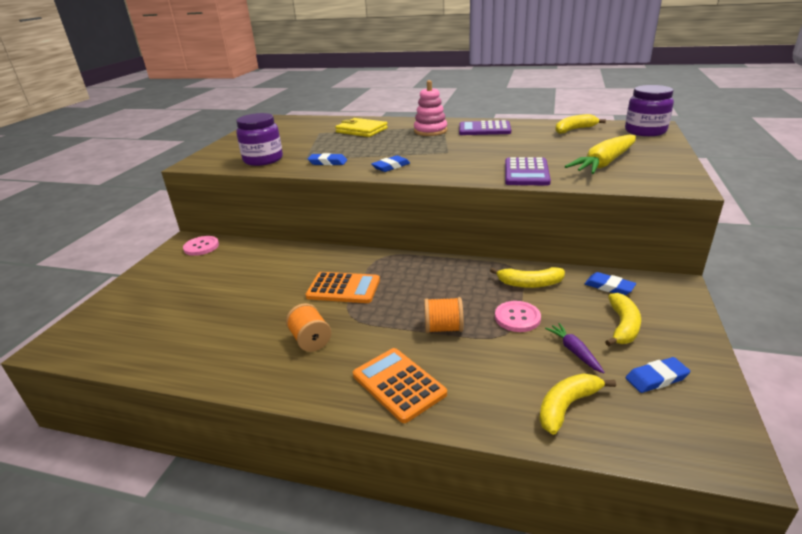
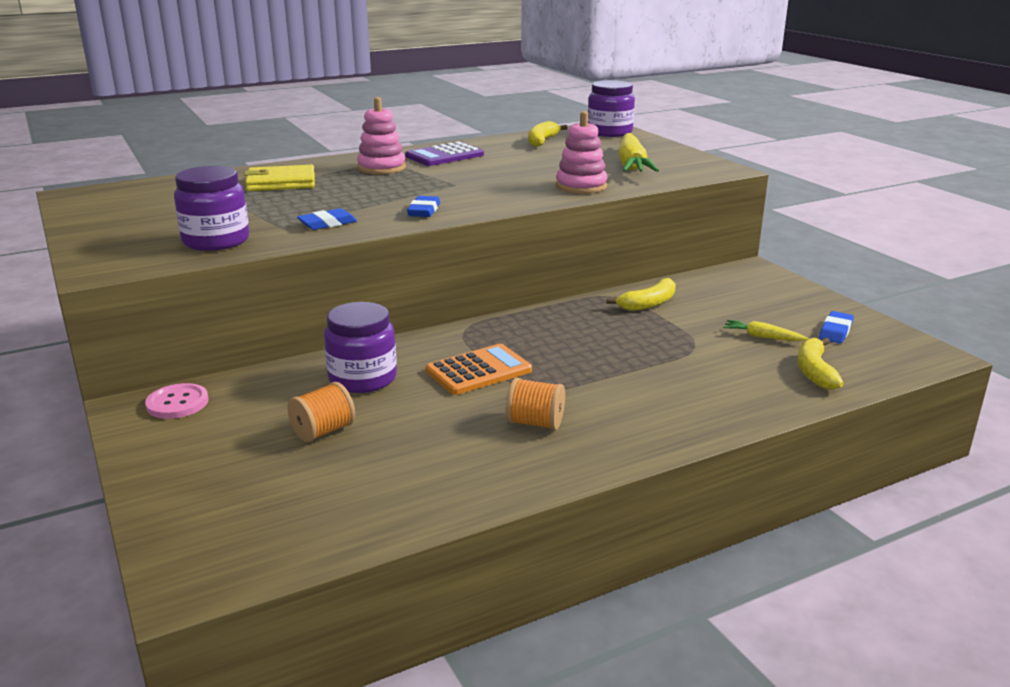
camera: 45 degrees left, 5 degrees down
orange calculator [353,348,447,423] -> none
orange spool [424,297,464,333] -> orange spool moved to [287,382,355,442]
pink button [495,301,541,332] -> none
purple calculator [505,157,551,185] -> pink stacking toy [556,111,608,194]
purple carrot [545,323,605,373] -> yellow carrot [723,320,808,341]
blue eraser [584,272,636,295] -> none
yellow banana [605,293,641,346] -> none
none -> purple jar [324,302,397,393]

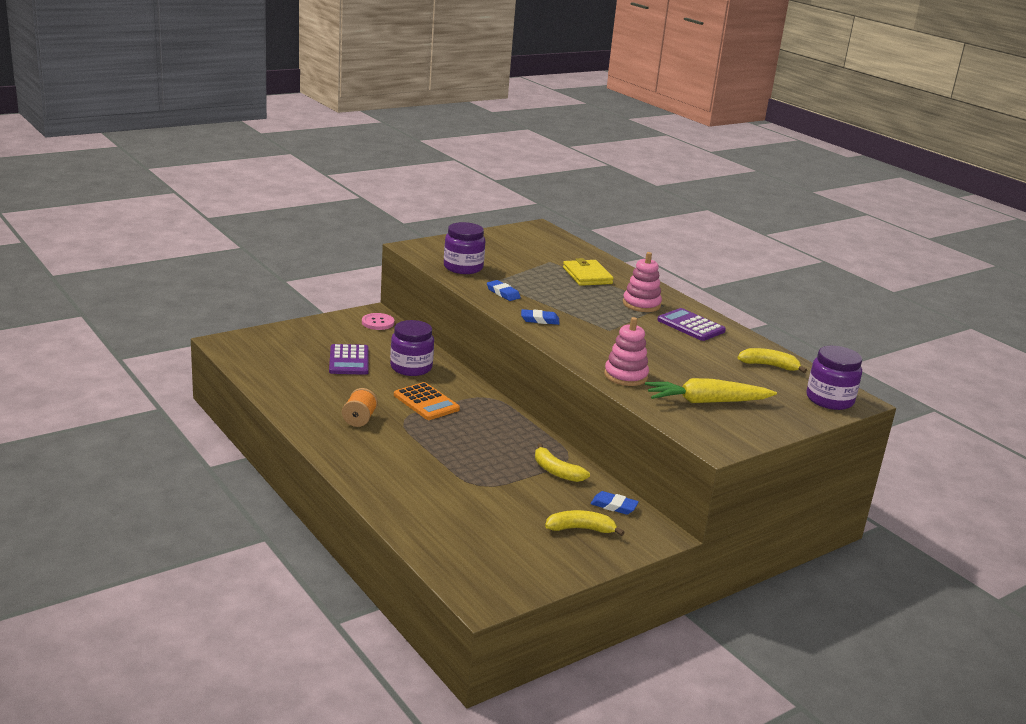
camera: 80 degrees right, 0 degrees up
orange spool [287,382,355,442] -> purple calculator [329,344,369,375]
yellow carrot [723,320,808,341] -> none
yellow banana [797,338,844,390] -> yellow banana moved to [545,510,625,536]
blue eraser [819,311,854,344] -> blue eraser moved to [590,491,639,515]

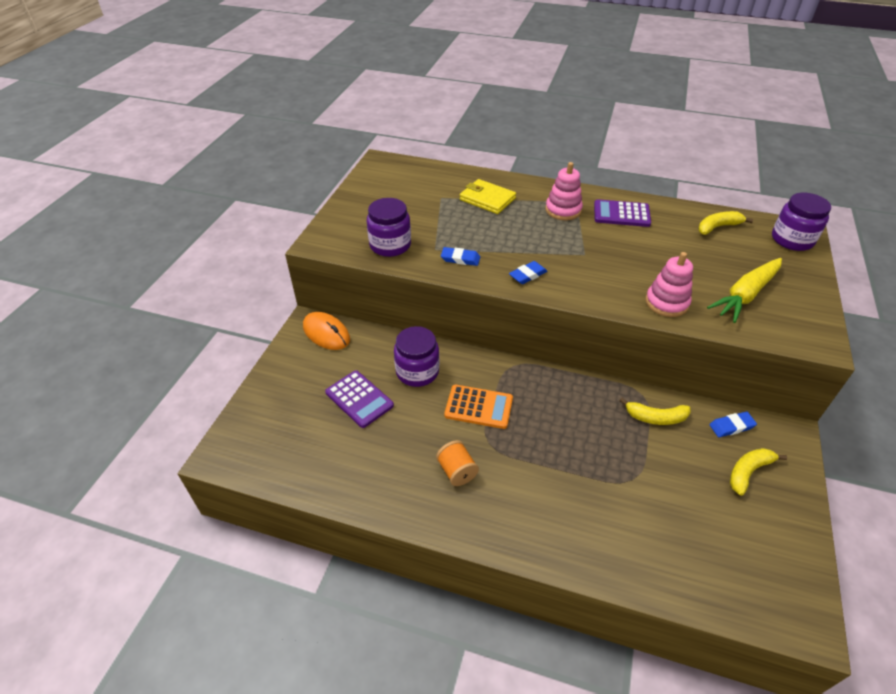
camera: 35 degrees left, 20 degrees up
pink button [362,313,394,330] -> orange mouse [303,312,350,350]

